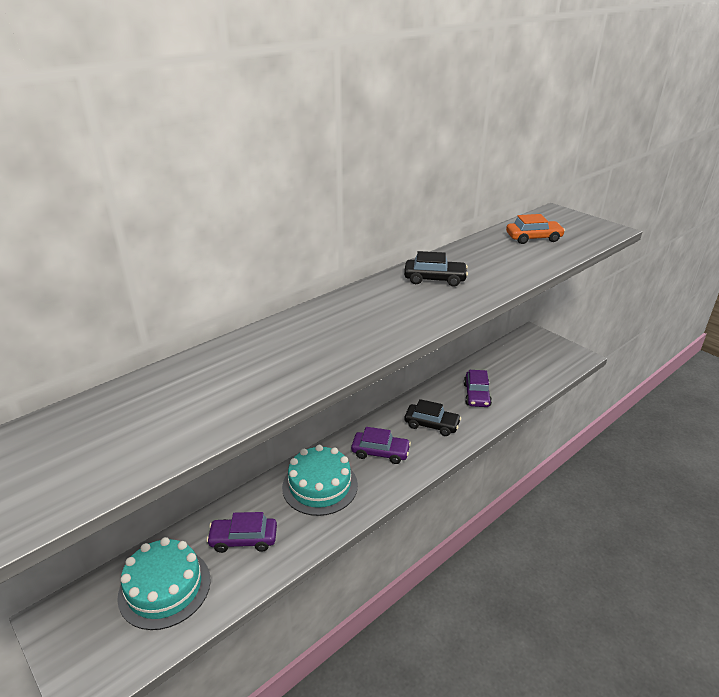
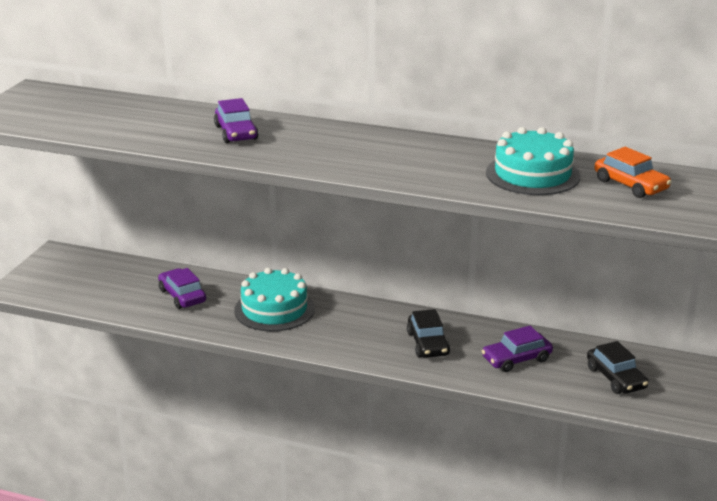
camera: 60 degrees right, 5 degrees down
turquoise cake [117,537,211,630] -> turquoise cake moved to [486,127,580,195]
purple car [351,427,411,464] -> purple car moved to [214,98,259,143]
black car [404,251,468,287] -> black car moved to [587,341,649,394]

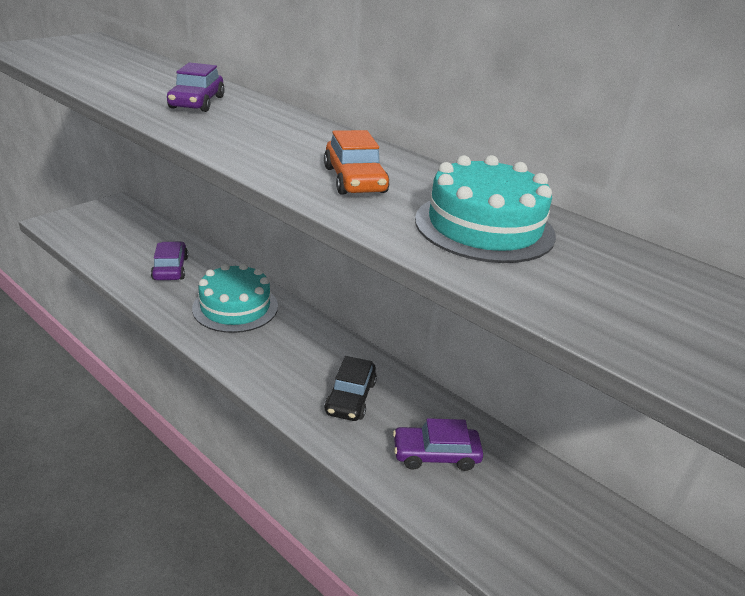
camera: 20 degrees right, 5 degrees up
black car [587,341,649,394] -> none
orange car [595,147,671,198] -> orange car moved to [324,130,390,195]

